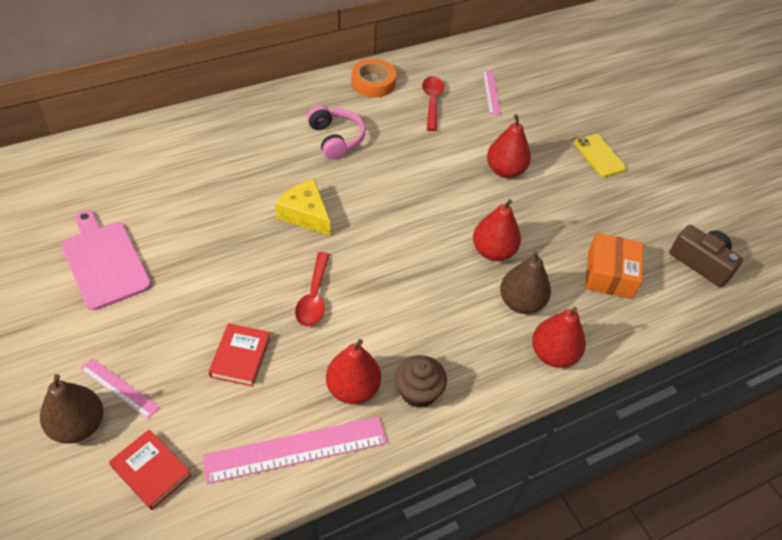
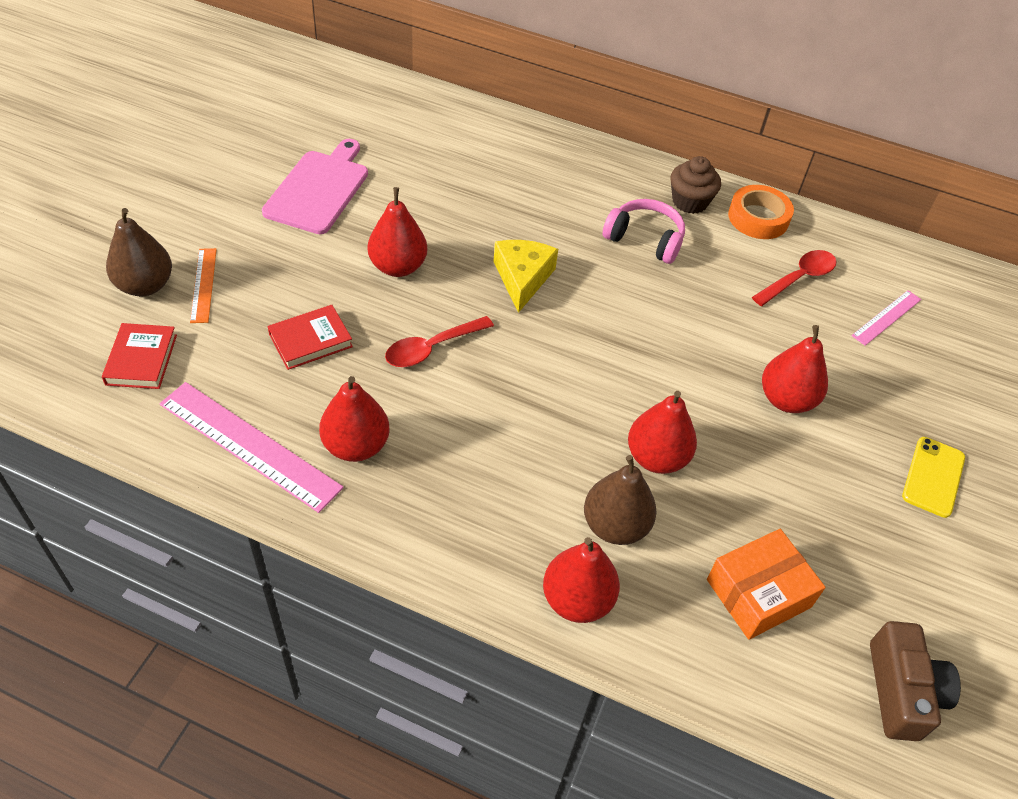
camera: 50 degrees right, 0 degrees up
pink ruler [80,358,160,419] -> orange ruler [190,248,217,323]
pink headphones [307,105,366,160] -> pink headphones turned 90 degrees counterclockwise [603,199,685,264]
brown cupcake [395,355,447,408] -> brown cupcake moved to [671,156,721,214]
none -> red pear [368,187,427,277]

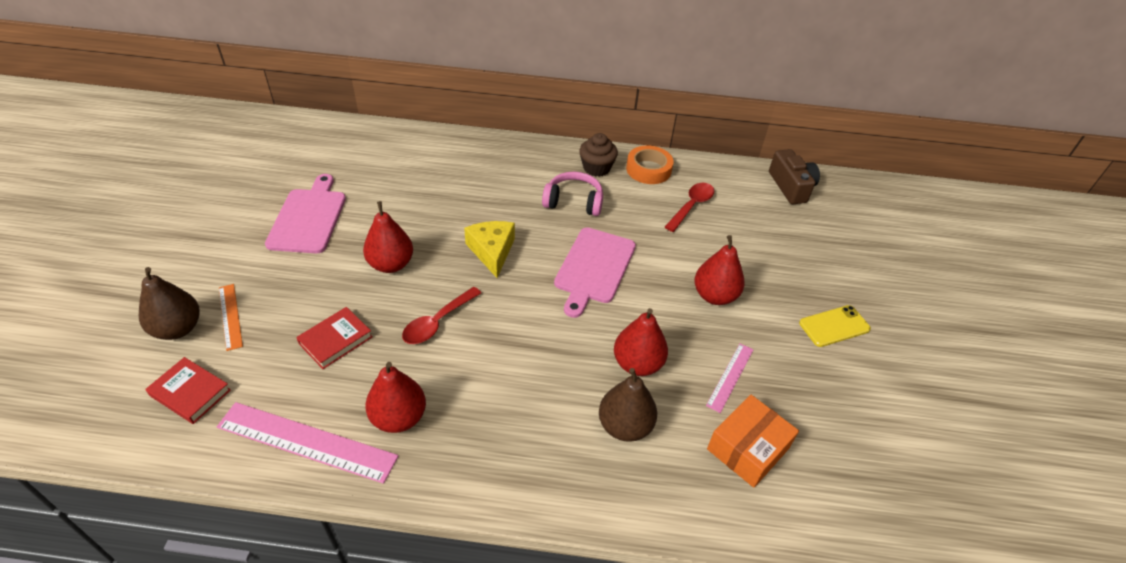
camera: 15 degrees left, 5 degrees down
red book [102,323,177,389] -> red book turned 45 degrees counterclockwise [145,357,231,424]
red pear [543,537,620,623] -> none
pink ruler [851,290,921,346] -> pink ruler moved to [706,343,753,413]
brown camera [870,621,961,741] -> brown camera moved to [769,149,820,204]
yellow phone [902,437,965,518] -> yellow phone turned 60 degrees clockwise [799,305,871,347]
none -> pink cutting board [554,227,636,318]

